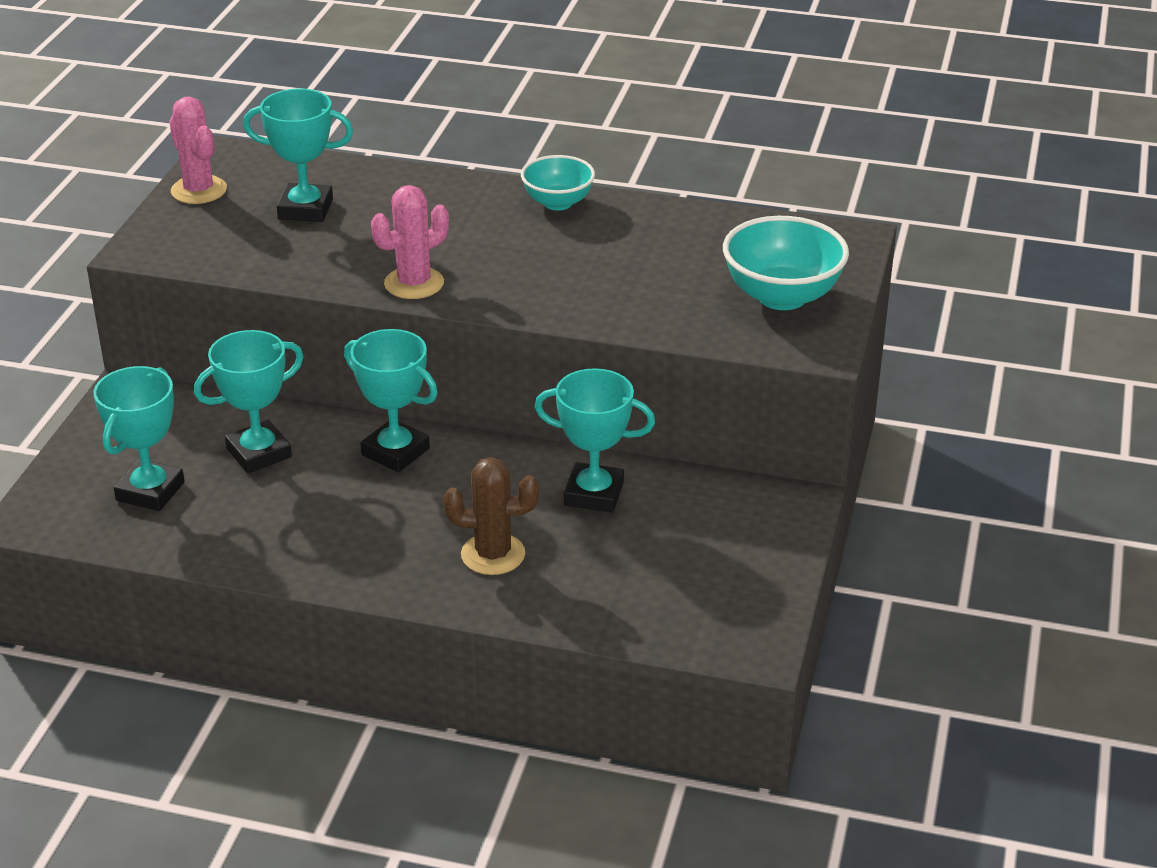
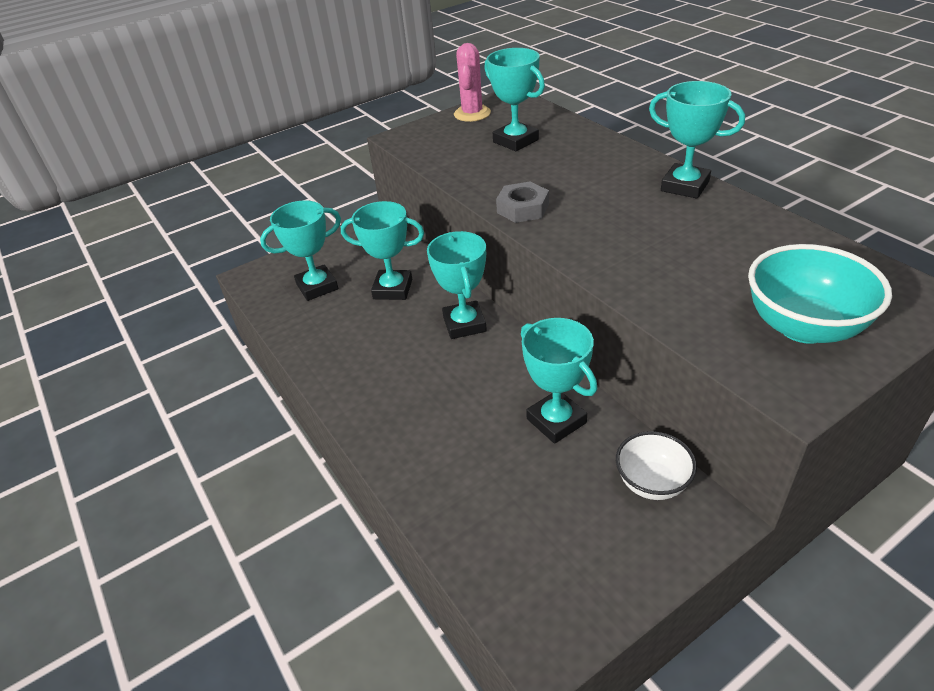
camera: 45 degrees right, 5 degrees up
pink cactus [371,185,449,299] -> grey nut [496,182,549,223]
brown cactus [443,457,539,575] -> none
turquoise bowl [521,155,595,211] -> turquoise trophy [649,81,745,199]
none -> white bowl [616,431,697,500]

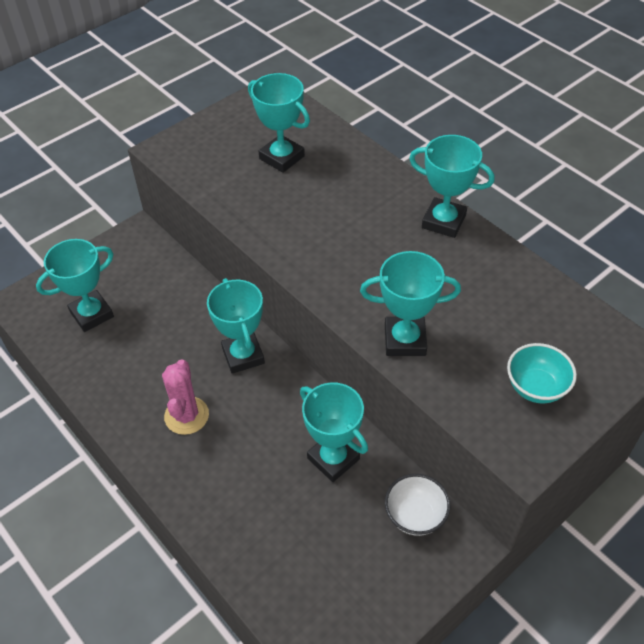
camera: 10 degrees left, 10 degrees up
turquoise trophy [341,201,424,300] -> turquoise trophy moved to [360,251,461,356]
pink cactus [454,43,491,122] -> pink cactus moved to [162,359,209,435]
grey nut [496,182,549,223] -> none
turquoise bowl [748,244,892,344] -> turquoise bowl [507,343,577,403], size x0.64

